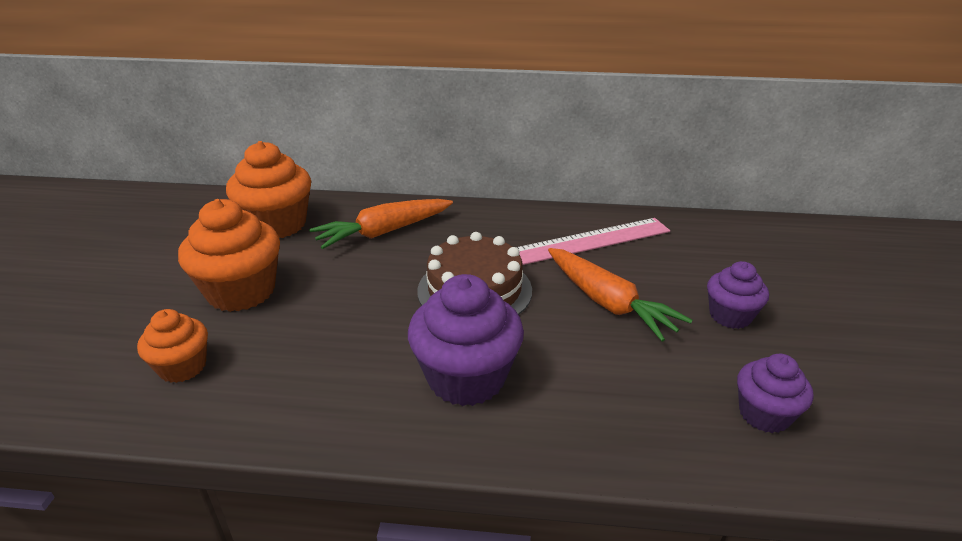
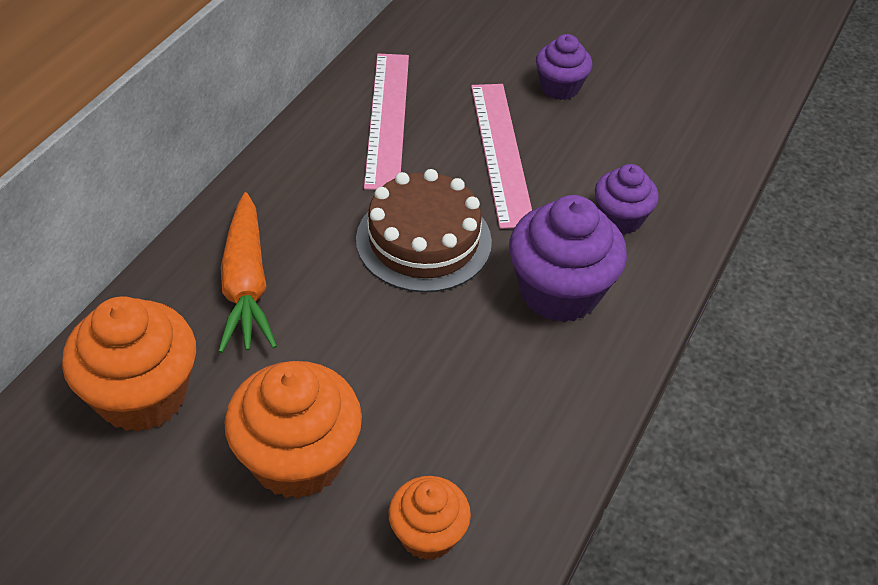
camera: 70 degrees left, 15 degrees up
orange carrot [548,248,693,342] -> pink ruler [471,84,532,229]
purple cupcake [737,354,813,433] -> purple cupcake moved to [595,164,659,234]

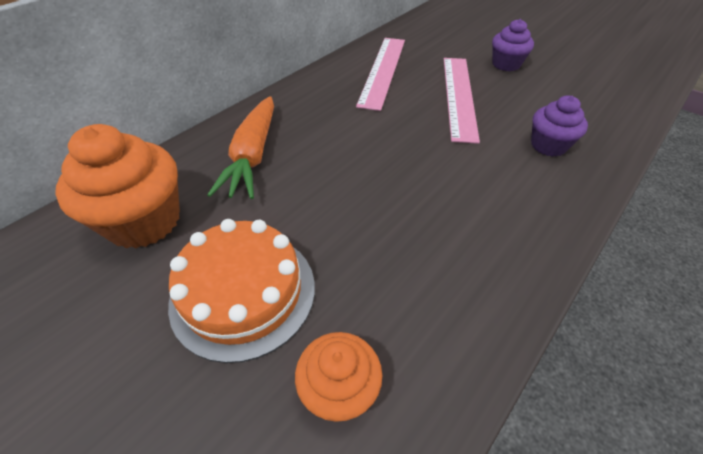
camera: 15 degrees right, 0 degrees up
orange cupcake [224,361,362,499] -> orange cake [168,219,315,363]
brown cake [356,169,492,293] -> none
purple cupcake [509,195,627,322] -> none

